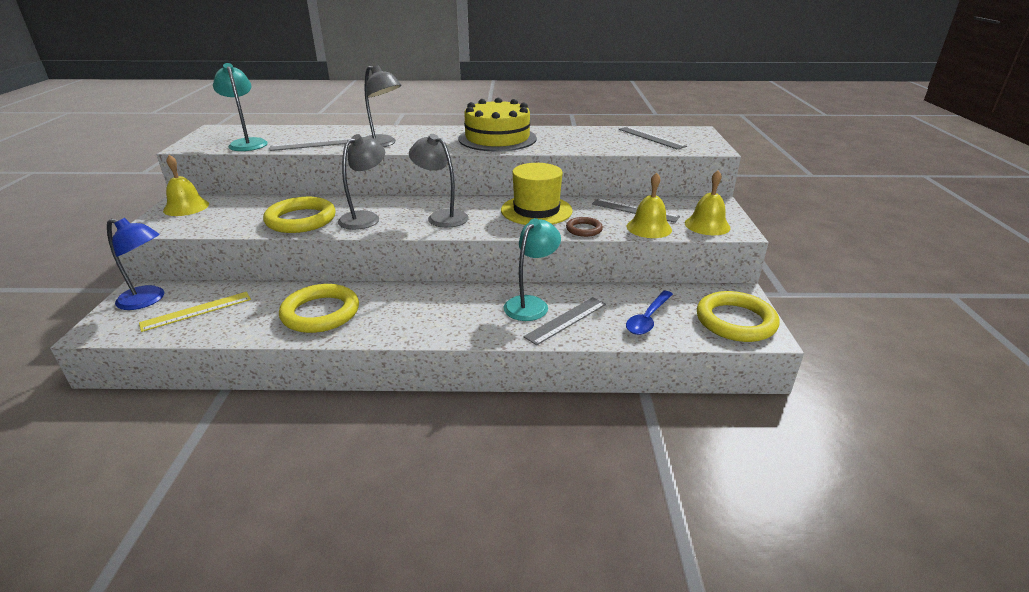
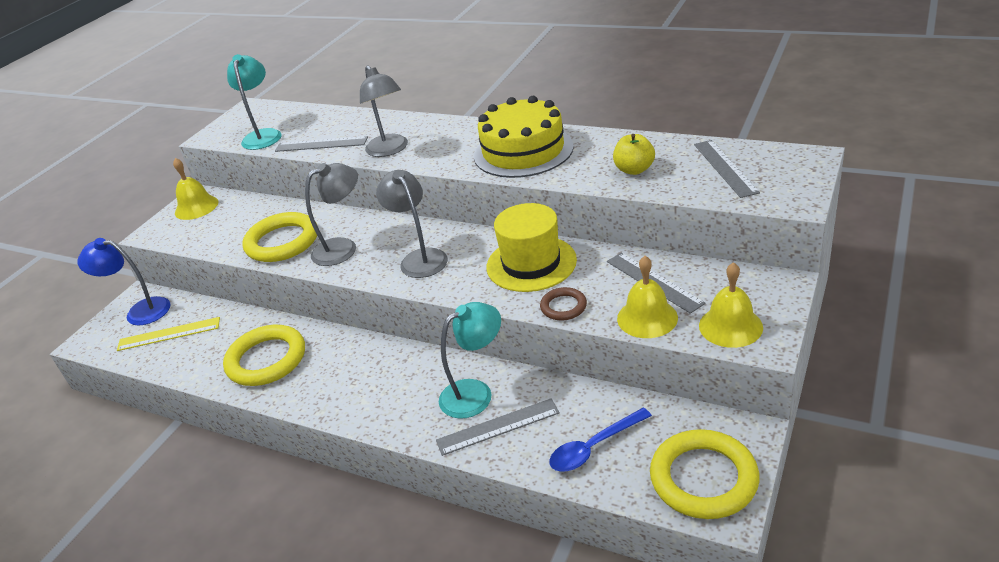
camera: 30 degrees right, 5 degrees up
blue lamp [107,218,164,310] -> blue lamp turned 150 degrees clockwise [77,238,170,326]
none -> yellow apple [613,134,655,175]

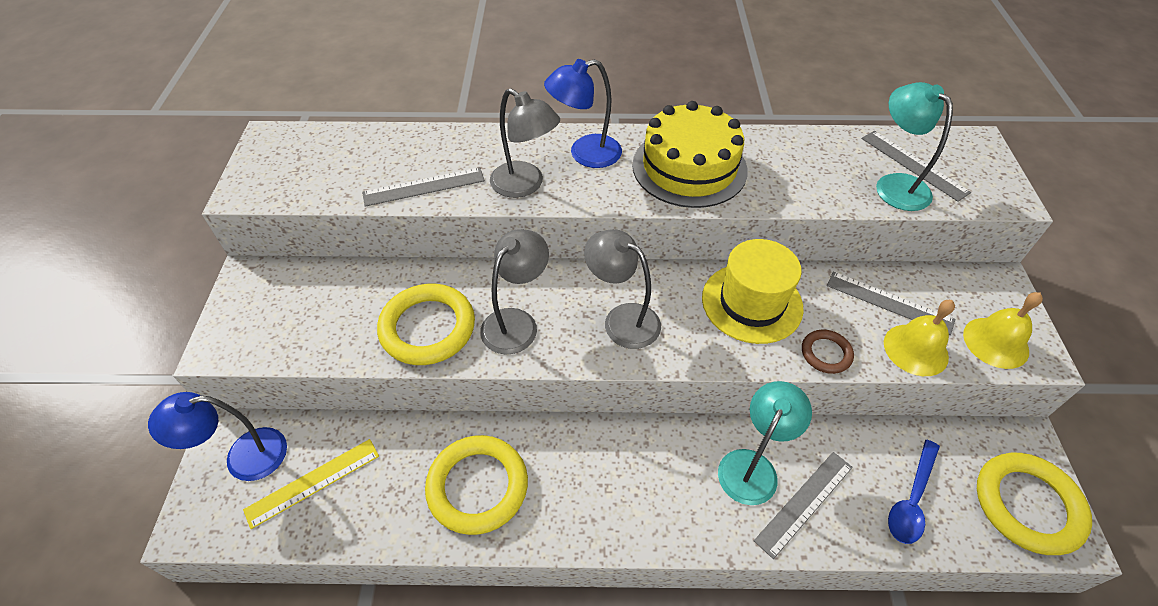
camera: 30 degrees left, 15 degrees up
yellow bell [173,158,219,220] -> none
turquoise lamp [227,54,282,150] -> turquoise lamp moved to [876,82,953,211]
yellow apple [613,134,655,175] -> none
none -> blue lamp [544,59,622,168]

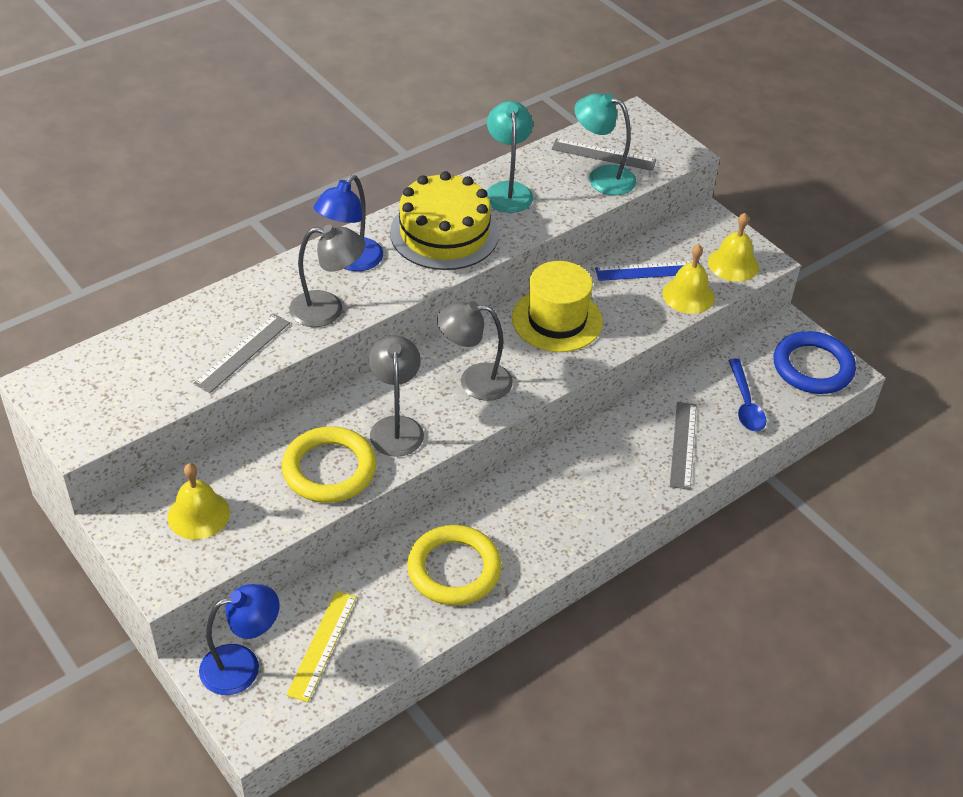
camera: 40 degrees left, 5 degrees down
blue lamp [148,392,287,481] -> blue lamp turned 150 degrees counterclockwise [199,584,279,695]
turquoise lamp [718,381,812,505] -> turquoise lamp moved to [487,101,533,213]
brown ring [802,330,854,374] -> none
grey ruler [827,271,956,335] -> blue ruler [595,261,700,281]
yellow ring [977,453,1092,555] -> blue ring [774,331,856,394]
none -> yellow bell [168,463,230,540]

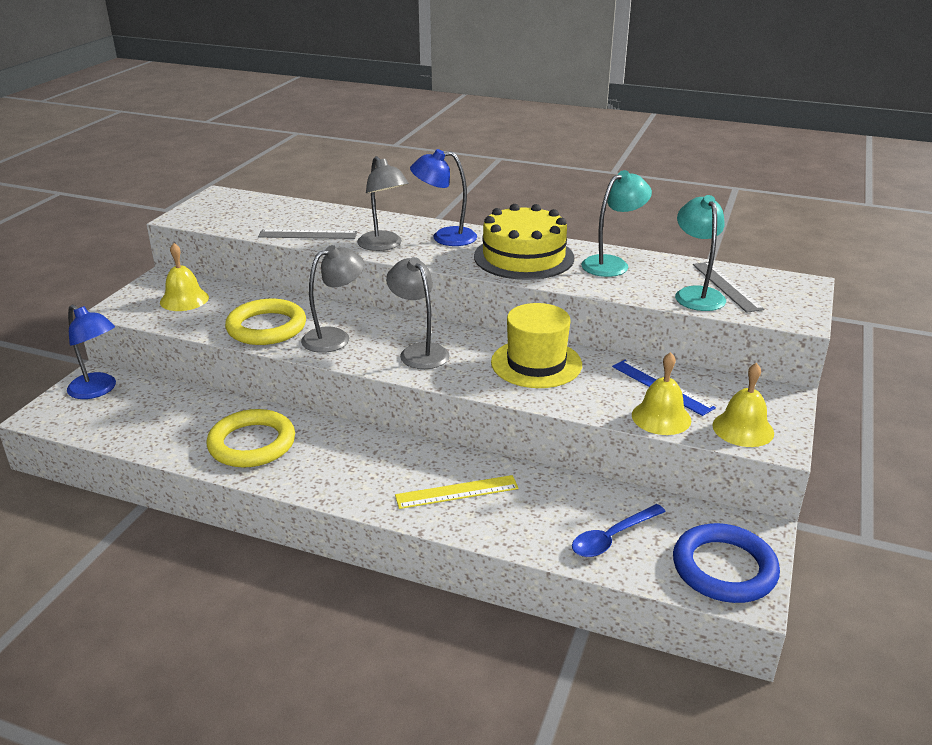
camera: 60 degrees right, 15 degrees down
yellow ruler [286,591,357,702] -> yellow ruler moved to [395,475,519,509]
grey ruler [670,402,696,490] -> none

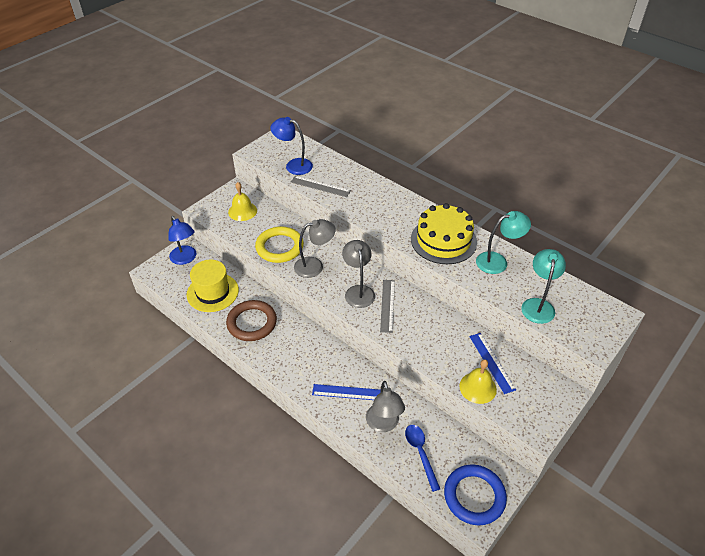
camera: 20 degrees right, 15 degrees up
yellow ring [206,409,295,467] -> brown ring [226,300,277,341]
grey lamp [357,156,409,251] -> grey lamp moved to [366,381,405,432]
yellow ruler [395,475,519,509] -> blue ruler [312,384,381,400]
blue lamp [410,149,477,246] -> blue lamp moved to [270,117,313,175]
yellow hat [491,303,582,388] -> yellow hat moved to [187,260,239,312]
blue spoon [572,504,666,557] -> blue spoon turned 90 degrees clockwise [405,425,440,492]
grey ruler [693,262,764,313] -> grey ruler moved to [380,280,395,333]
yellow bell [712,363,774,447] -> none

